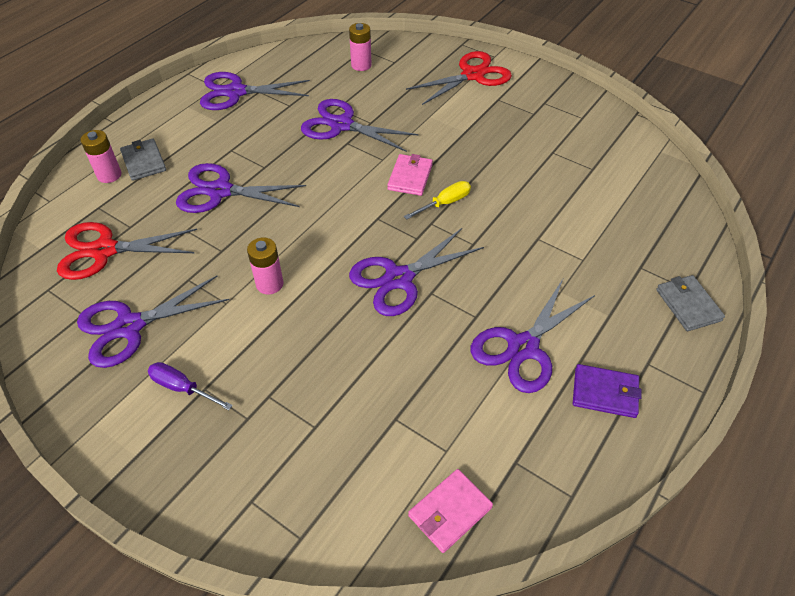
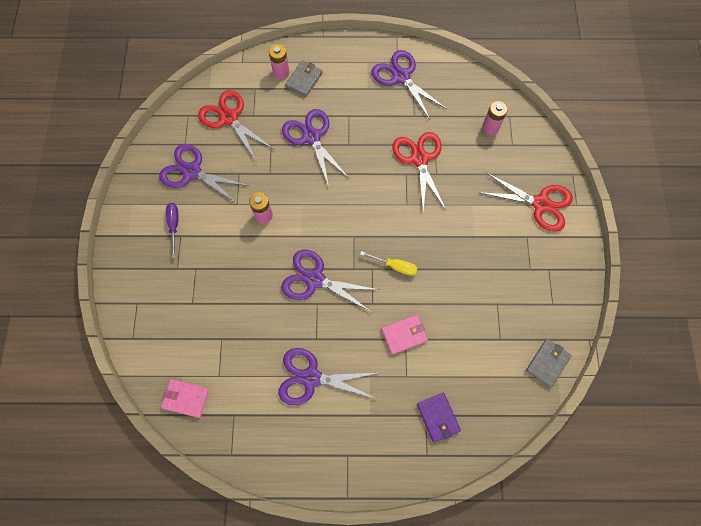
camera: 55 degrees right, 20 degrees up
purple scissors [301,99,418,152] -> red scissors [392,132,446,212]
pink wallet [387,154,433,196] -> pink wallet moved to [382,315,428,355]
purple wallet [573,364,641,418] -> purple wallet moved to [417,393,461,442]
grey wallet [656,275,725,331] -> grey wallet moved to [526,339,572,388]

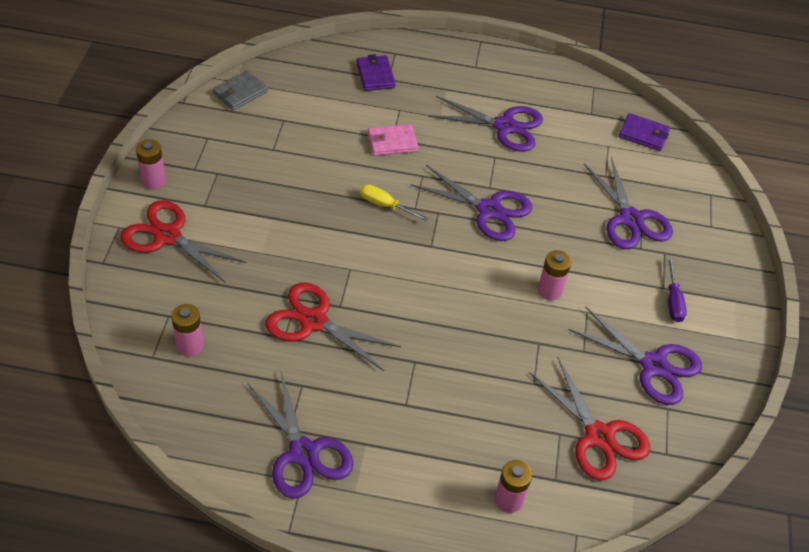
camera: 175 degrees left, 20 degrees down
pink wallet [161,379,209,418] -> purple wallet [619,113,670,151]
purple scissors [282,109,350,187] -> purple scissors moved to [584,157,673,249]
grey wallet [285,61,323,97] -> none
red scissors [392,132,446,212] -> red scissors turned 120 degrees clockwise [265,282,401,371]
none -> pink battery [136,139,166,189]

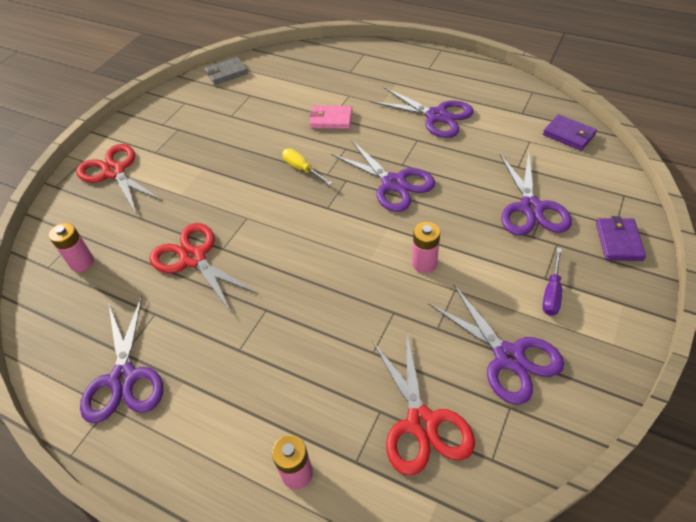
camera: 25 degrees right, 0 degrees up
pink battery [136,139,166,189] -> none
purple wallet [356,54,396,91] -> purple wallet moved to [596,216,646,261]

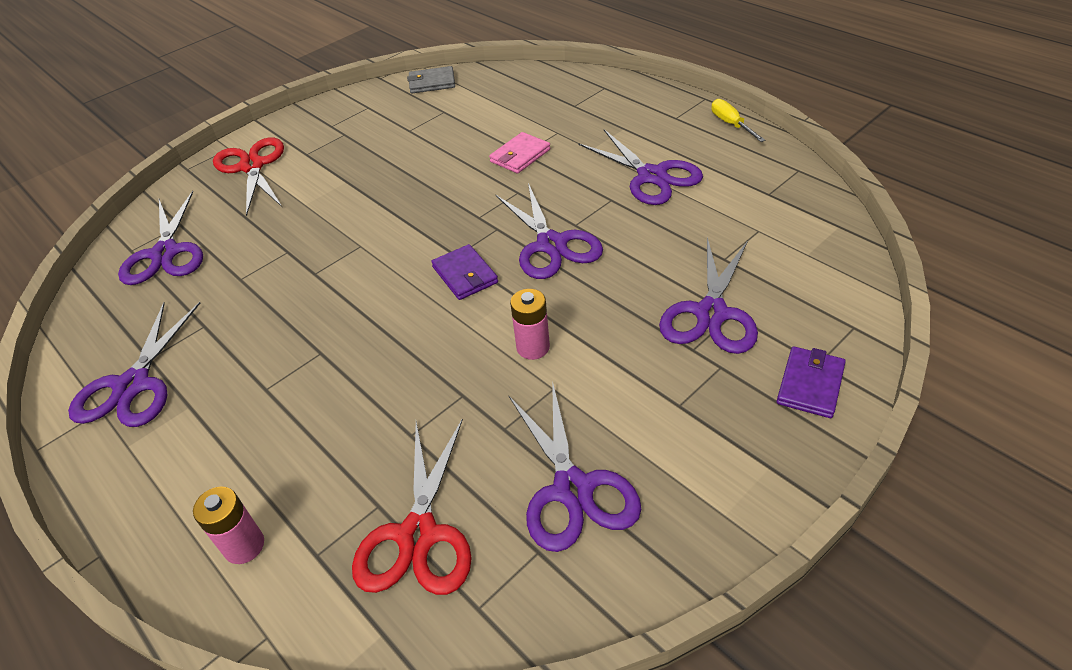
camera: 20 degrees right, 5 degrees down
pink battery [49,223,94,272] -> purple scissors [118,191,203,285]
red scissors [149,223,258,312] -> none
yellow screwdriver [282,149,332,185] -> yellow screwdriver moved to [711,99,765,142]
pink wallet [310,106,352,129] -> pink wallet turned 75 degrees counterclockwise [489,132,551,174]
purple screwdriver [542,248,562,316] -> none
purple wallet [543,114,597,151] -> purple wallet moved to [431,244,498,300]

